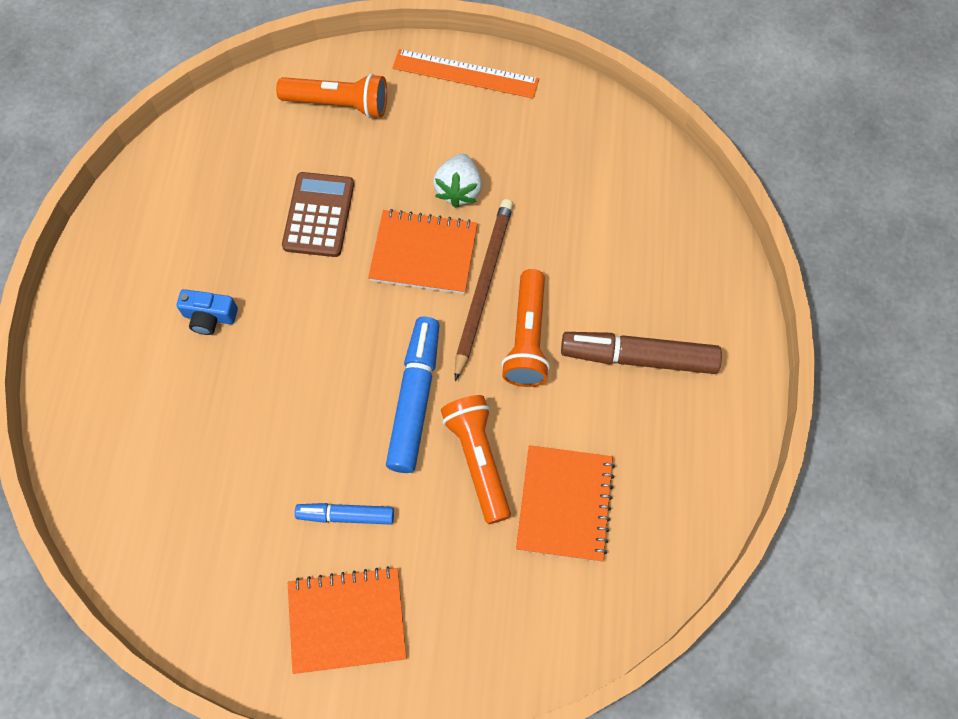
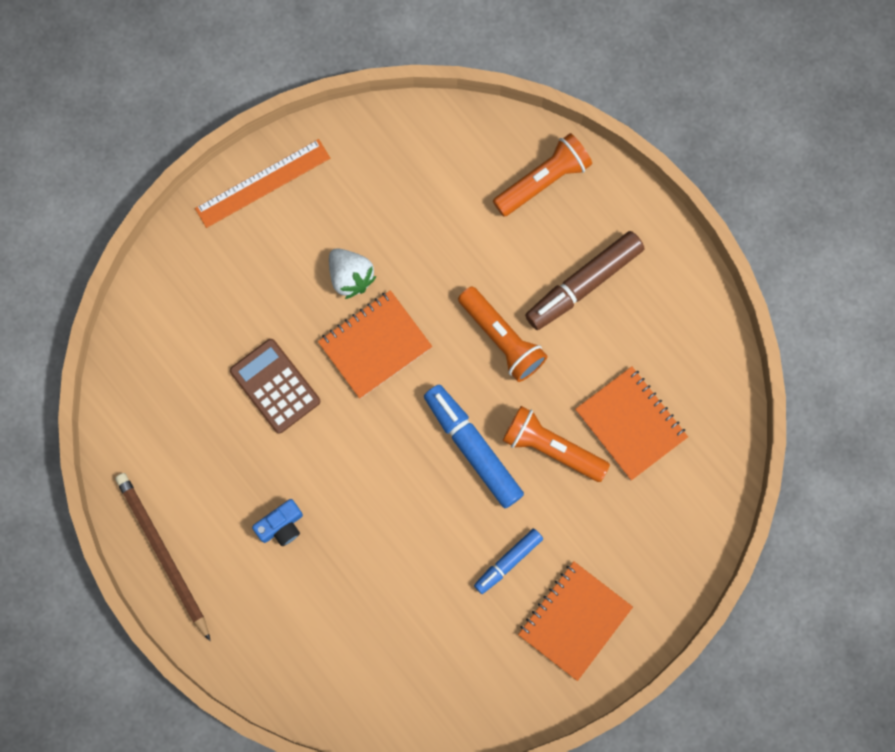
camera: 45 degrees left, 10 degrees up
orange flashlight [276,73,387,118] -> orange flashlight moved to [493,133,592,217]
brown pencil [455,199,513,381] -> brown pencil moved to [115,473,210,641]

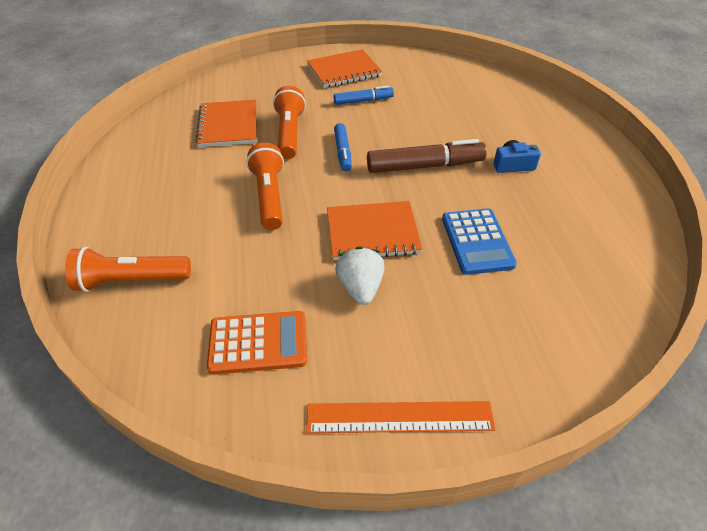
camera: 150 degrees left, 30 degrees down
brown pencil [115,473,210,641] -> none
brown calculator [230,339,320,434] -> blue calculator [442,208,517,275]
blue marker [424,384,524,508] -> blue marker [334,123,352,172], size x0.59
orange flashlight [503,406,610,482] -> orange flashlight turned 150 degrees counterclockwise [273,86,306,159]
brown marker [525,231,644,330] -> brown marker moved to [367,139,487,173]
none -> orange calculator [207,311,307,375]

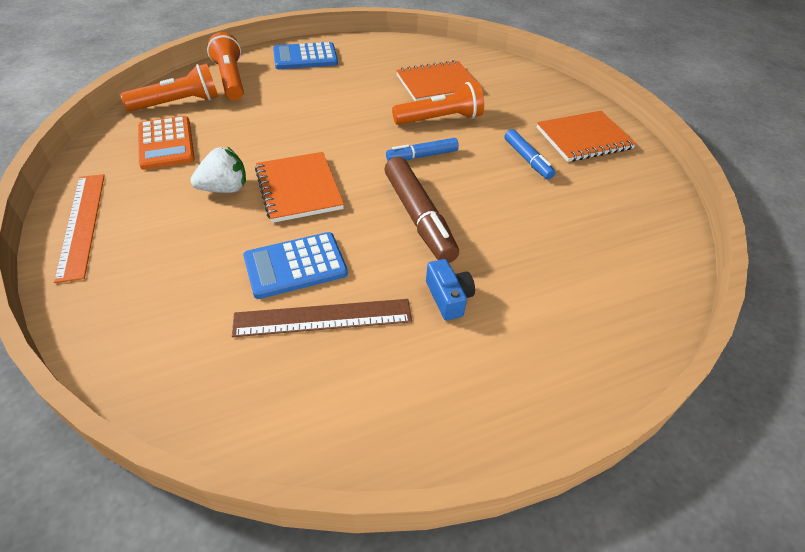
camera: 75 degrees right, 0 degrees up
orange flashlight [246,143,284,230] -> orange flashlight moved to [120,64,219,112]
orange notebook [307,49,382,88] -> orange notebook turned 75 degrees counterclockwise [536,111,636,162]
none -> brown ruler [232,299,412,337]
none -> blue calculator [273,42,338,69]

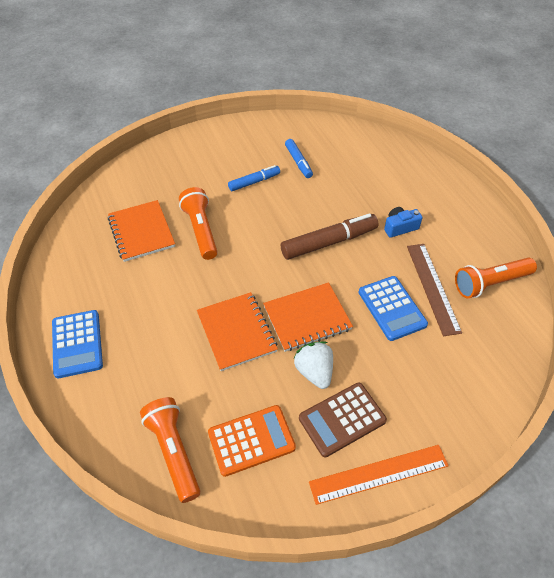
camera: 90 degrees left, 5 degrees up
orange flashlight [207,32,244,100] -> orange flashlight moved to [455,258,537,298]
blue marker [386,138,459,161] -> blue marker moved to [285,139,313,178]
orange notebook [536,111,636,162] -> orange notebook moved to [197,292,278,371]
none -> brown calculator [299,383,387,457]

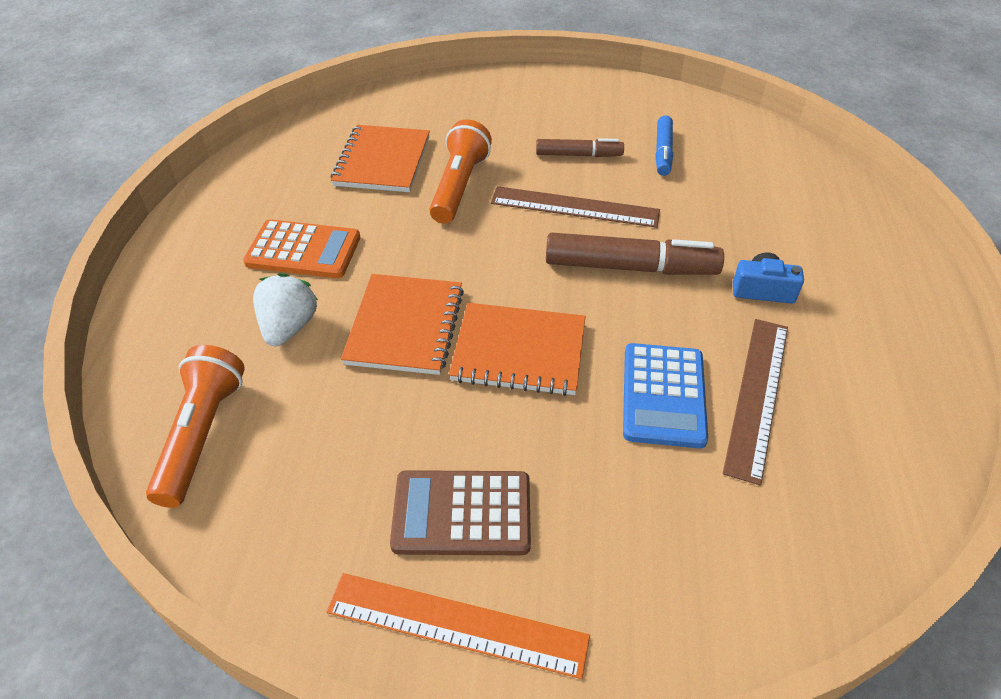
camera: 30 degrees right, 5 degrees down
blue calculator [52,310,103,378] -> none
orange calculator [208,405,296,477] -> orange calculator moved to [243,219,360,278]
blue marker [228,165,280,191] -> brown marker [536,138,624,157]
white strawberry [293,341,333,389] -> white strawberry moved to [253,273,318,347]
orange flashlight [455,258,537,298] -> none
none -> brown ruler [491,186,660,228]

